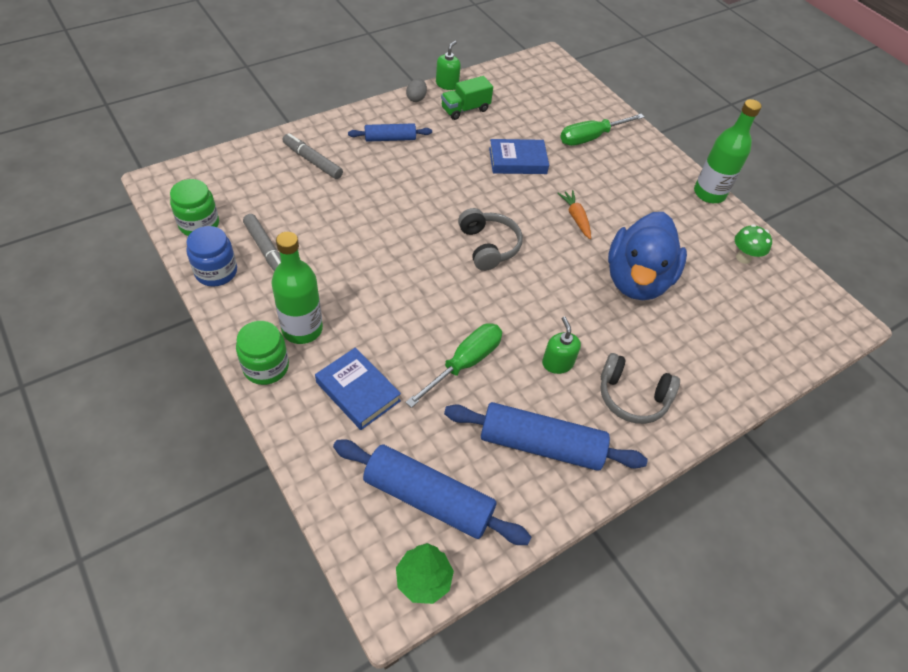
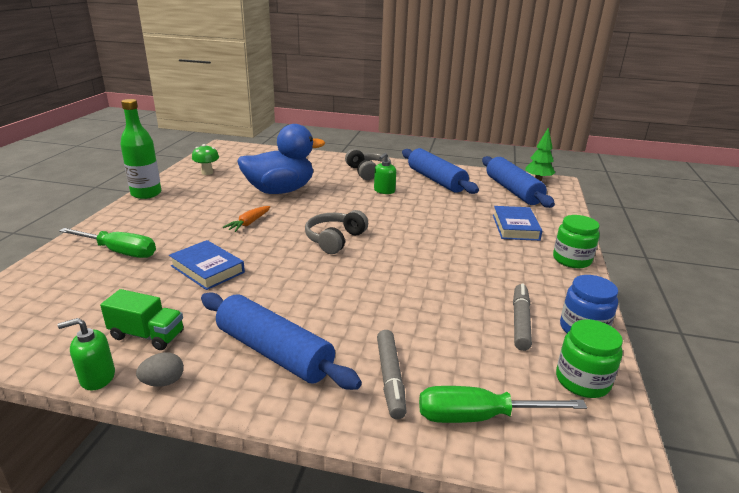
camera: 130 degrees left, 25 degrees down
green bottle [271,232,323,344] -> none
blue rolling pin [348,123,432,142] -> blue rolling pin [201,292,362,390], size x1.77
green screwdriver [405,323,502,408] -> green screwdriver moved to [419,386,587,423]

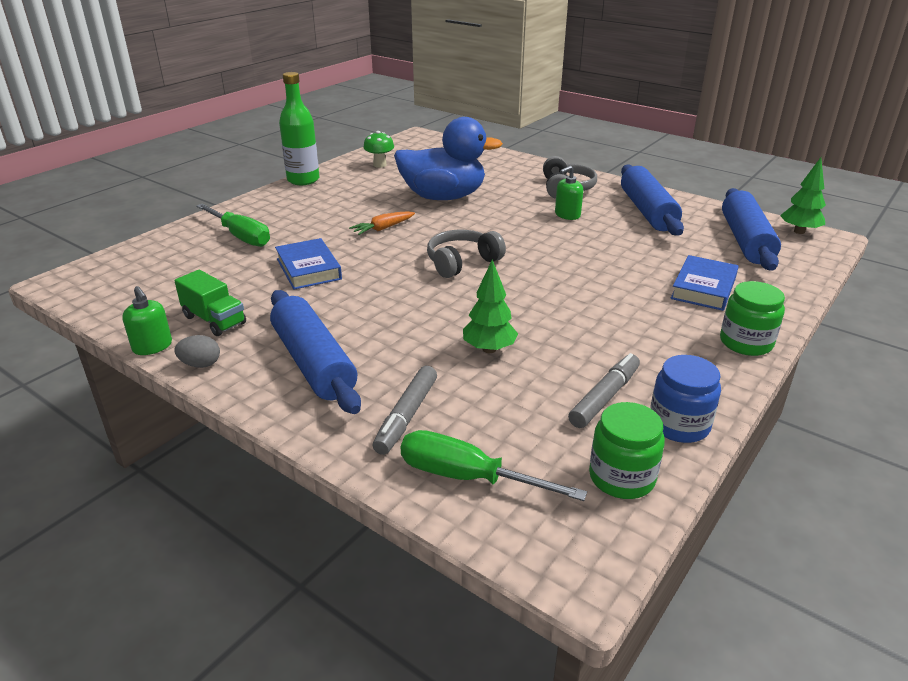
camera: 25 degrees right, 5 degrees up
green soap dispenser [57,318,115,390] -> green soap dispenser turned 135 degrees counterclockwise [122,286,172,355]
none -> green tree [463,260,518,353]

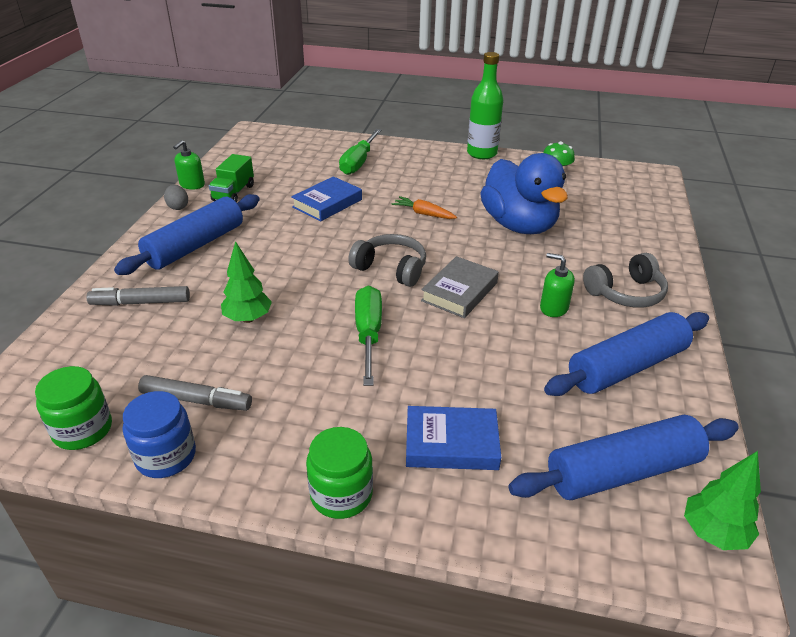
camera: 65 degrees right, 5 degrees up
green screwdriver [401,430,587,501] -> green screwdriver moved to [355,286,382,386]
none -> grey book [421,256,499,318]

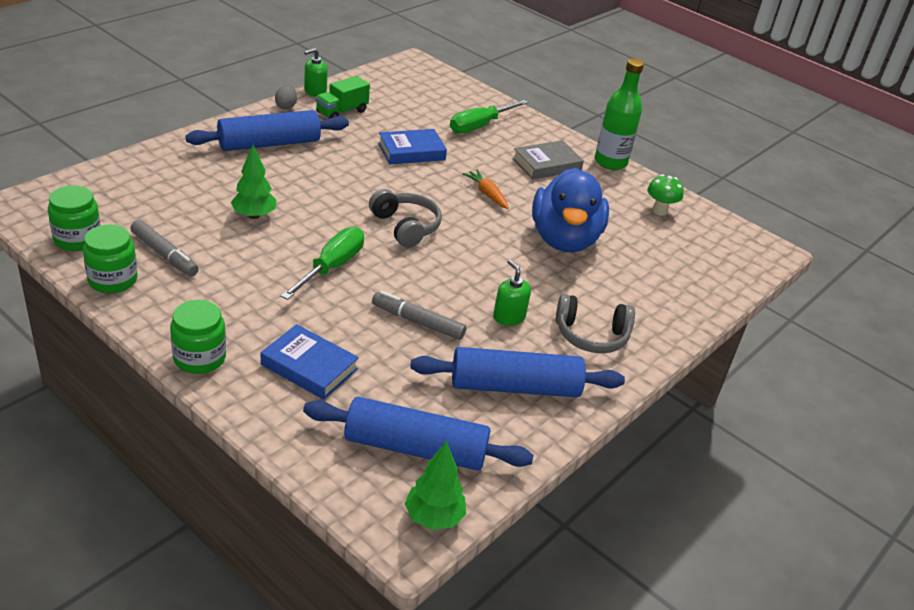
camera: 25 degrees right, 0 degrees up
grey marker [86,286,190,306] -> grey marker moved to [372,291,466,340]
blue jar [123,391,196,478] -> green jar [83,225,138,293]
grey book [421,256,499,318] -> grey book moved to [512,140,584,180]

